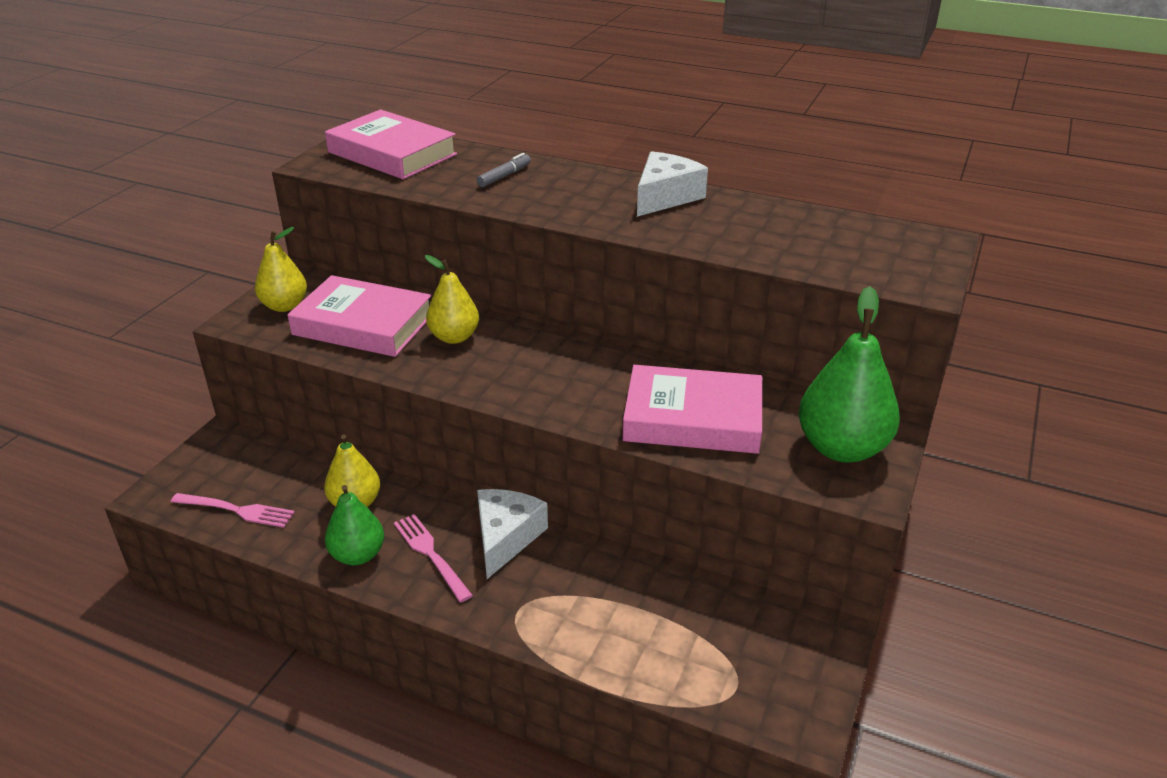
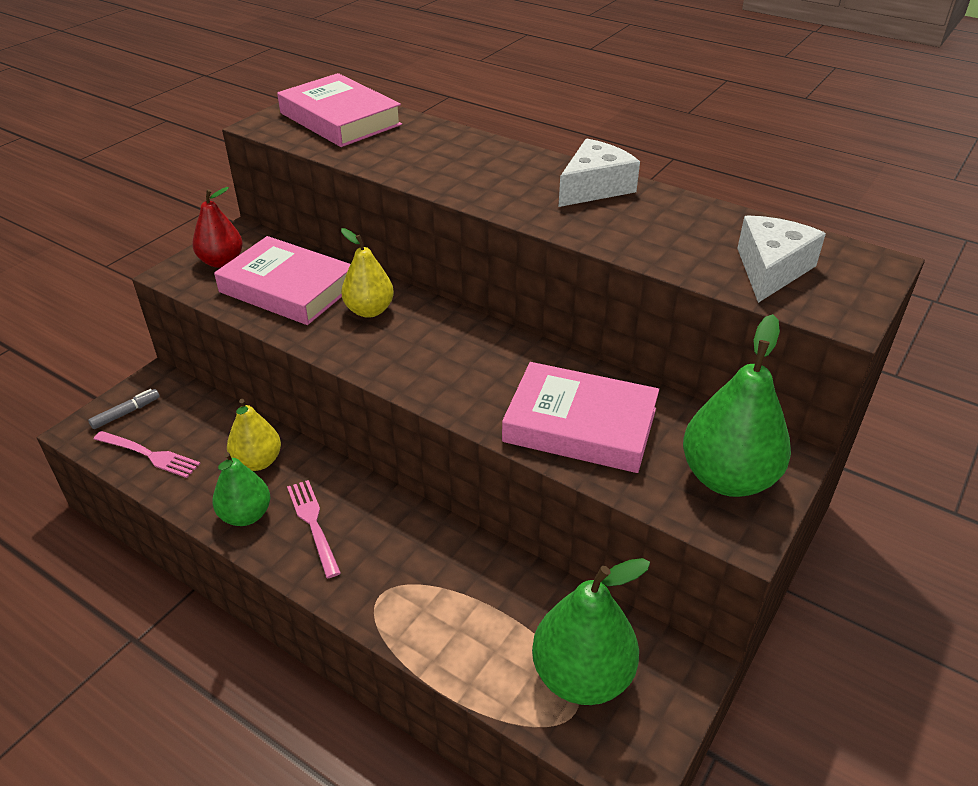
camera: 10 degrees right, 5 degrees up
yellow pear [255,227,307,312] -> red pear [192,187,243,268]
grey marker [477,153,531,187] -> grey marker moved to [88,389,160,429]
white cheese [477,489,548,579] -> white cheese moved to [737,215,826,303]
none -> green pear [532,558,650,705]

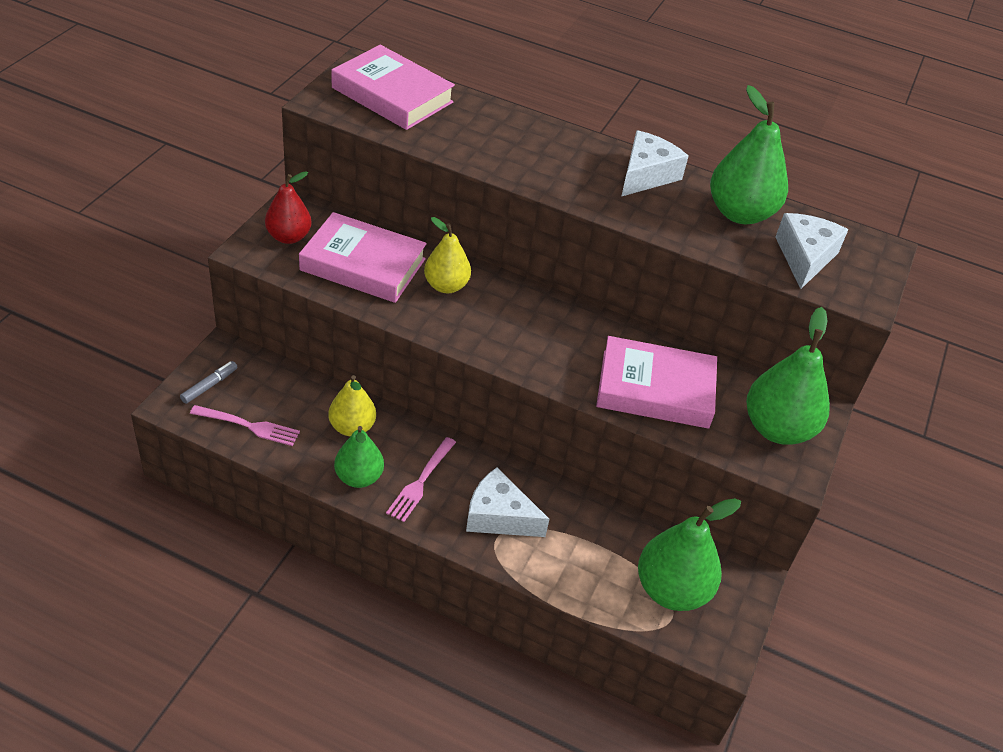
camera: 15 degrees left, 5 degrees up
pink fork [287,480,341,578] -> pink fork turned 120 degrees counterclockwise [386,437,456,522]
none -> white cheese [466,468,549,537]
none -> green pear [710,85,788,224]

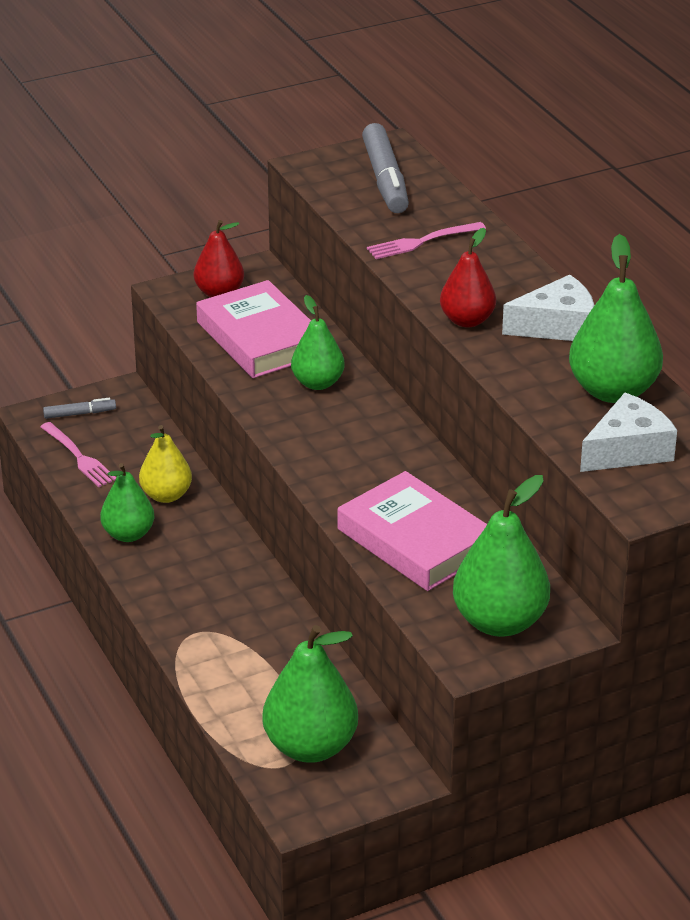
camera: 45 degrees right, 10 degrees down
pink book [331,45,455,130] -> grey marker [362,123,409,213]
pink fork [386,437,456,522] -> pink fork moved to [367,222,486,259]
yellow pear [424,217,471,293] -> green pear [291,295,345,390]
white cheese [466,468,549,537] -> none
none -> red pear [440,228,496,327]

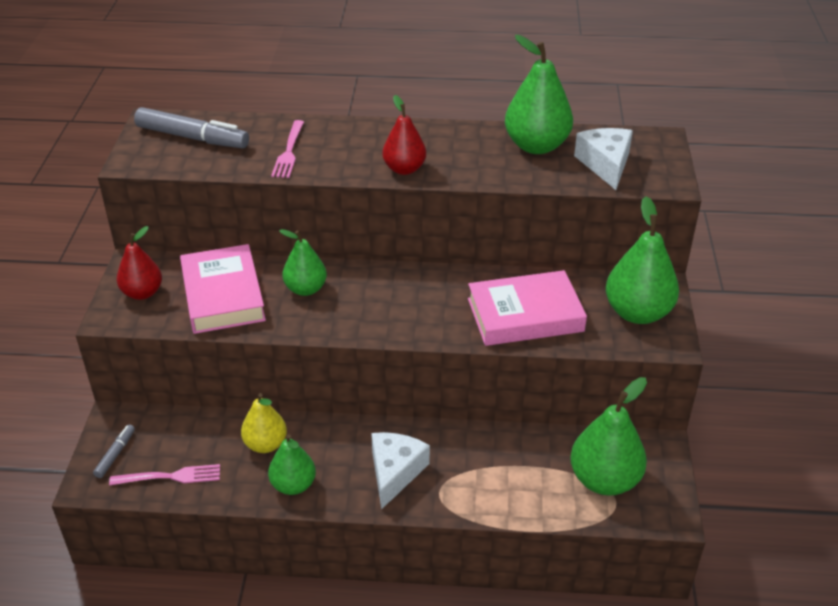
camera: 60 degrees left, 5 degrees up
pink book [196,280,311,378] -> pink book turned 75 degrees clockwise [180,244,266,334]
white cheese [502,275,594,341] -> white cheese moved to [371,432,430,509]

